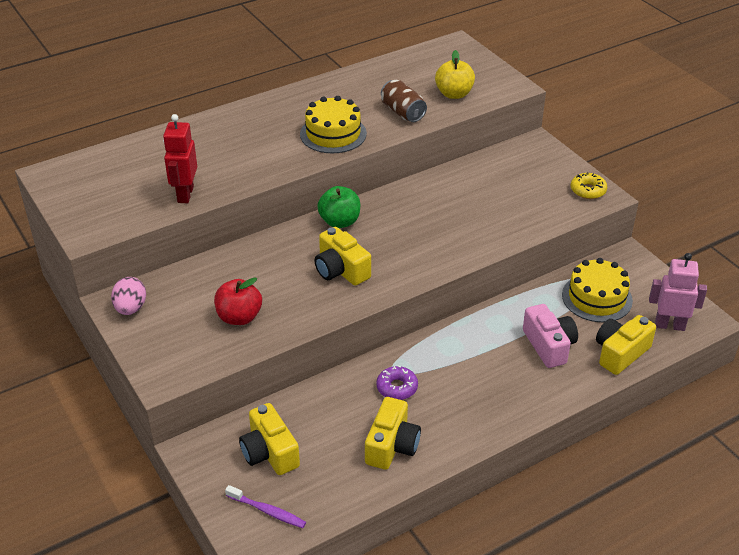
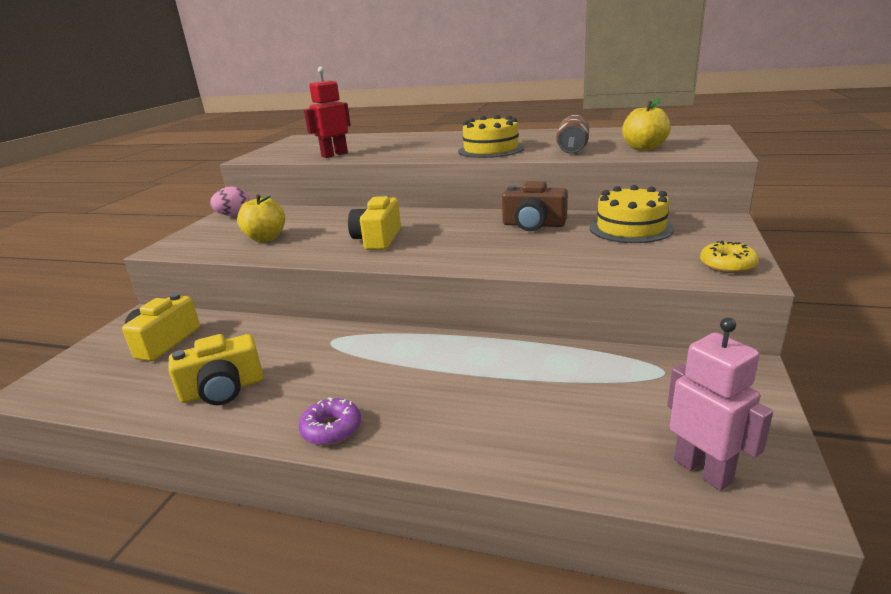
camera: 50 degrees right, 15 degrees down
red apple [214,277,262,325] -> yellow apple [237,194,285,242]
purple toothbrush [225,485,306,528] -> none
green apple [317,186,360,228] -> none
purple donut [376,366,418,400] -> purple donut moved to [298,397,361,445]
pink camera [523,304,578,368] -> none
yellow cake [562,258,633,322] -> yellow cake moved to [589,185,674,243]
yellow camera [596,315,656,375] -> none
none -> brown camera [502,181,568,231]

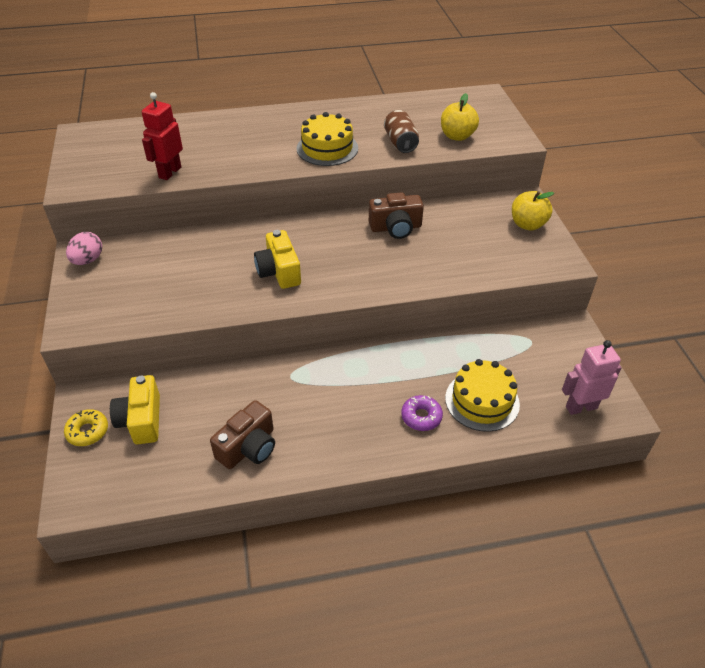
camera: 30 degrees left, 20 degrees up
yellow camera [168,334,263,405] -> brown camera [210,400,275,469]
yellow apple [237,194,285,242] -> yellow apple moved to [512,191,554,230]
purple donut [298,397,361,445] -> purple donut moved to [401,395,443,431]
yellow cake [589,185,674,243] -> yellow cake moved to [445,359,520,432]
pink robot [667,318,773,491] -> pink robot turned 45 degrees counterclockwise [562,340,622,415]
yellow donut [700,241,759,273] -> yellow donut moved to [64,409,108,446]

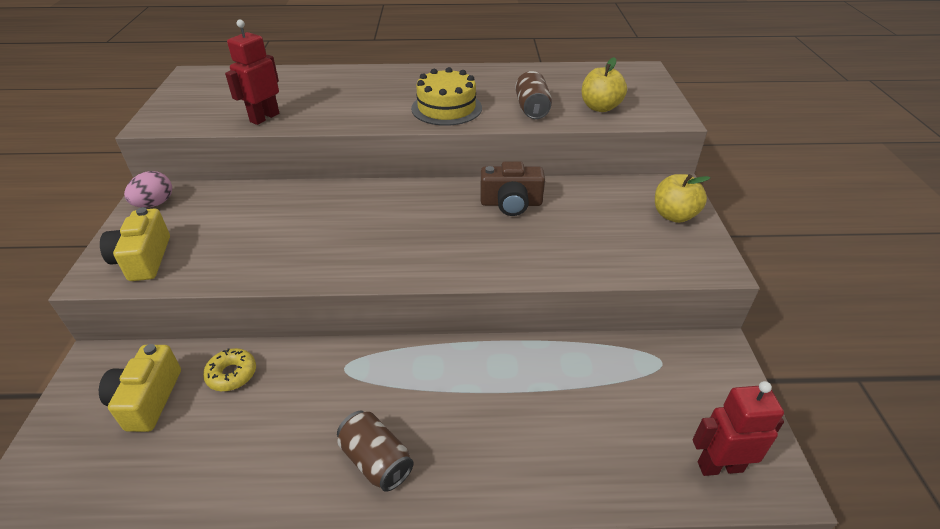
camera: 10 degrees right, 5 degrees down
yellow donut [64,409,108,446] -> yellow donut moved to [203,348,256,391]
brown camera [210,400,275,469] -> none
yellow camera [254,230,301,289] -> yellow camera moved to [100,207,170,281]
purple donut [401,395,443,431] -> none
yellow cake [445,359,520,432] -> none
pink robot [562,340,622,415] -> red robot [692,381,784,476]
none -> brown can [337,411,414,492]

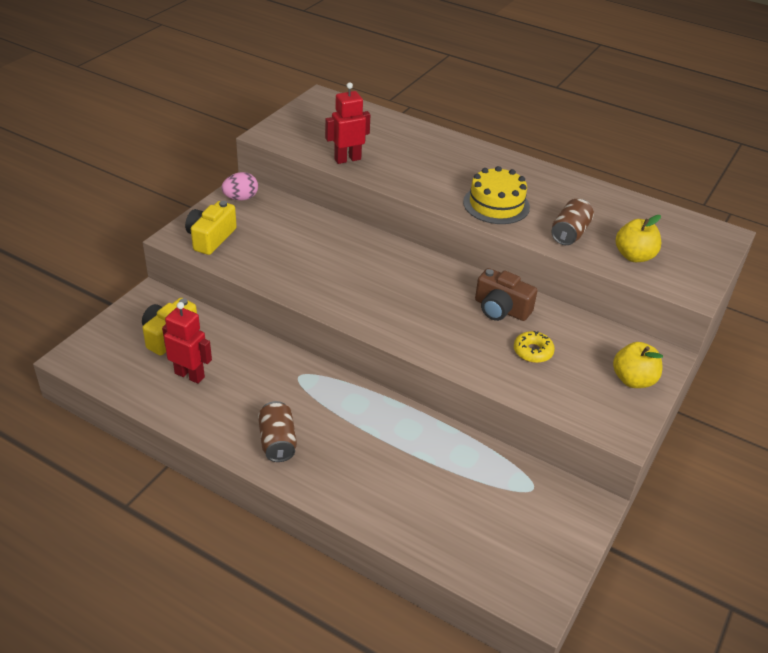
camera: 30 degrees right, 0 degrees up
yellow donut [203,348,256,391] -> yellow donut moved to [514,331,555,363]
red robot [692,381,784,476] -> red robot moved to [162,302,212,384]

